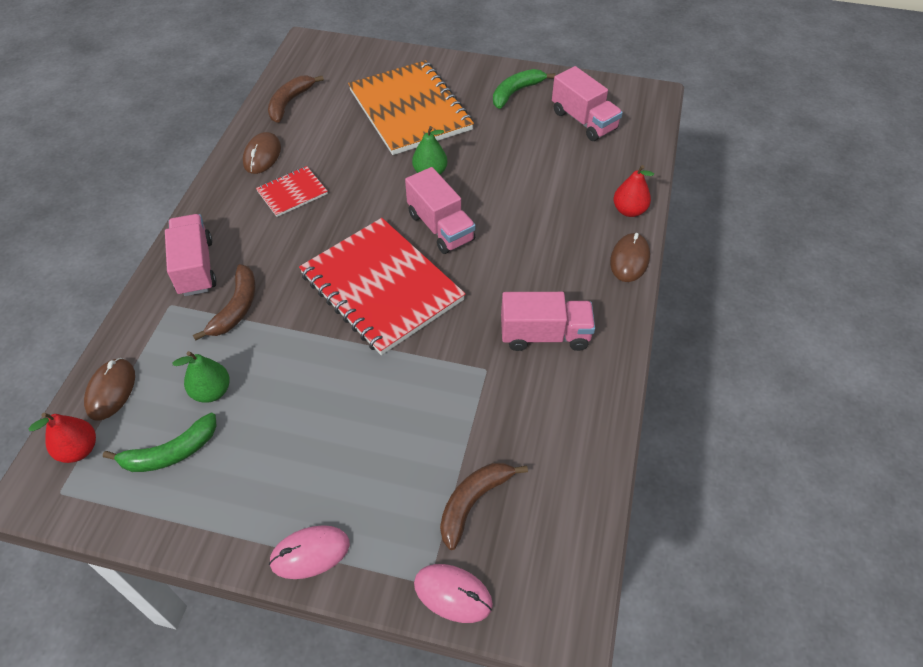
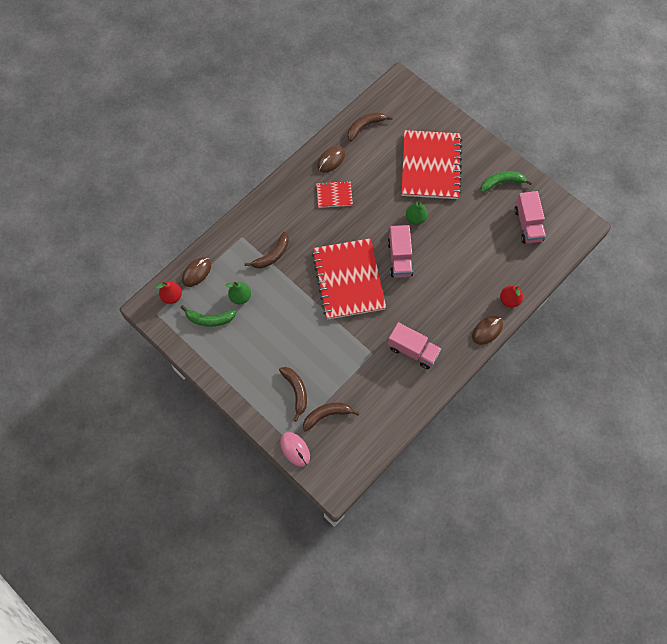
camera: 30 degrees right, 15 degrees up
pink truck [165,214,217,296] -> none
pink mouse [269,525,350,579] -> none
orange notebook [348,60,474,155] -> red notebook [401,130,462,199]
none -> brown banana [279,367,307,422]

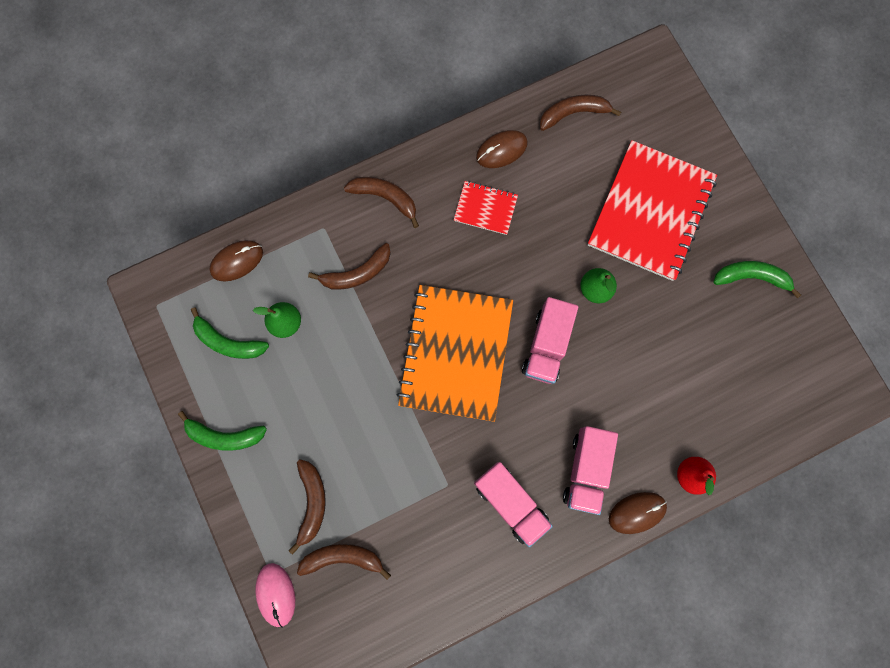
camera: 20 degrees right, 10 degrees up
red pear [155,282,182,304] -> none
red notebook [312,238,386,320] -> orange notebook [397,285,513,422]
pink truck [514,191,546,244] -> pink truck moved to [563,426,618,515]
none -> green banana [178,411,267,451]
none -> brown banana [344,177,419,228]

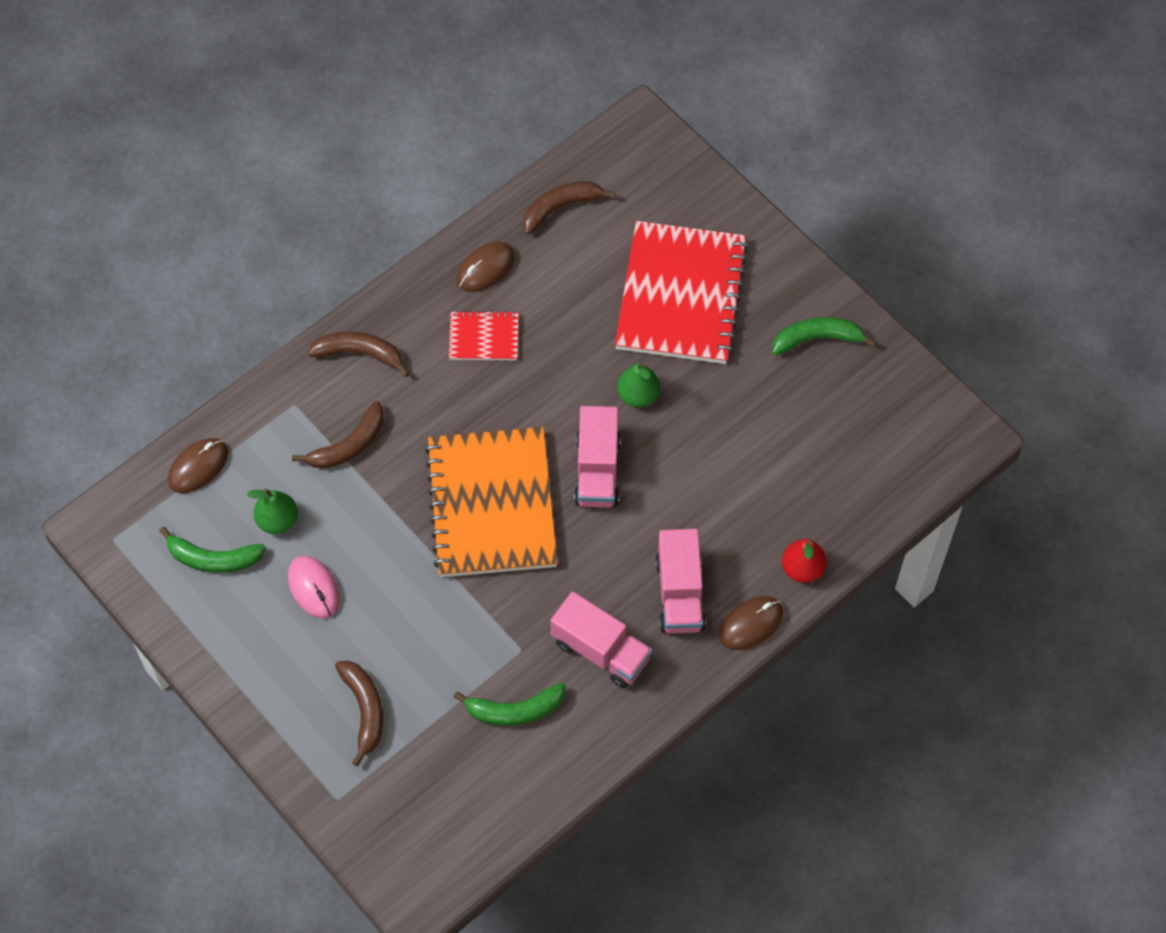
camera: 15 degrees left, 15 degrees down
green banana [178,411,267,451] -> green banana moved to [453,683,566,726]
pink mouse [255,563,295,628] -> pink mouse moved to [288,556,340,619]
brown banana [297,544,391,580] -> none

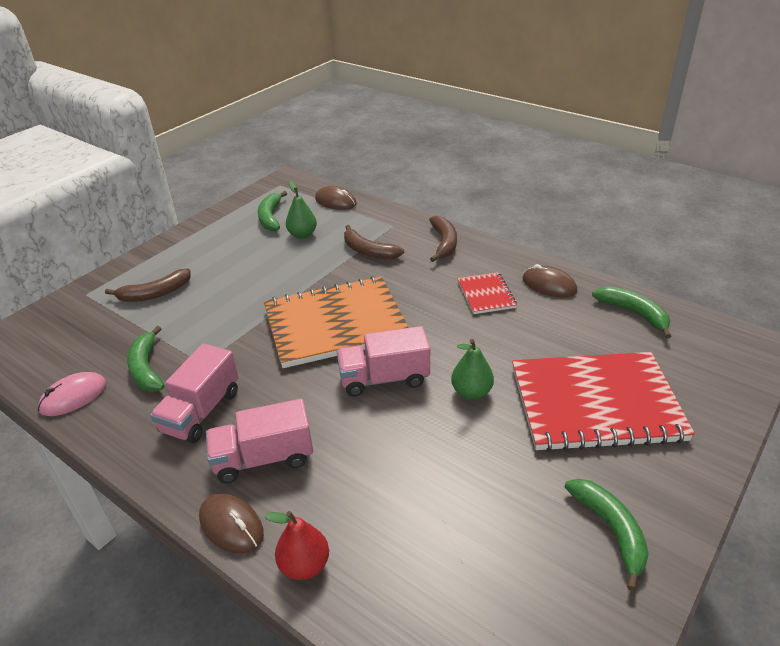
camera: 80 degrees right, 25 degrees down
pink mouse [288,556,340,619] -> pink mouse moved to [38,372,106,416]
brown banana [523,181,616,235] -> green banana [592,286,671,338]

